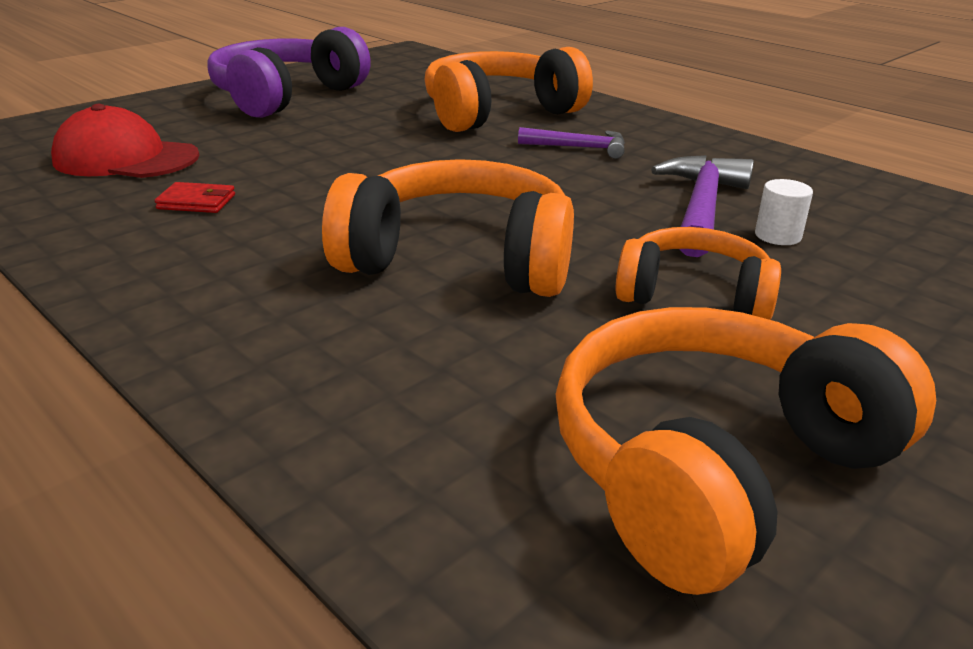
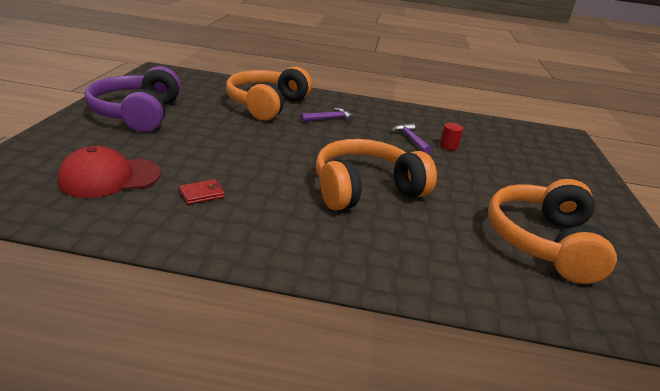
camera: 40 degrees left, 0 degrees up
orange headphones [615,227,781,320] -> none
purple hammer [651,155,754,257] -> purple hammer [392,123,432,154], size x0.63
white cylinder [755,179,813,245] -> red cylinder [440,123,464,150]

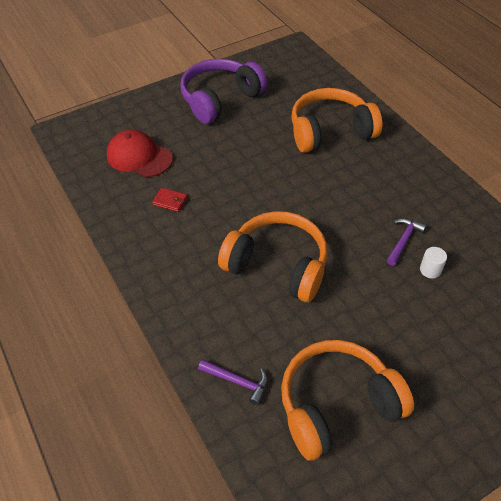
camera: 55 degrees right, 20 degrees up
purple hammer [300,108,354,122] -> purple hammer moved to [198,359,268,405]
red cylinder [440,123,464,150] -> white cylinder [420,247,447,279]

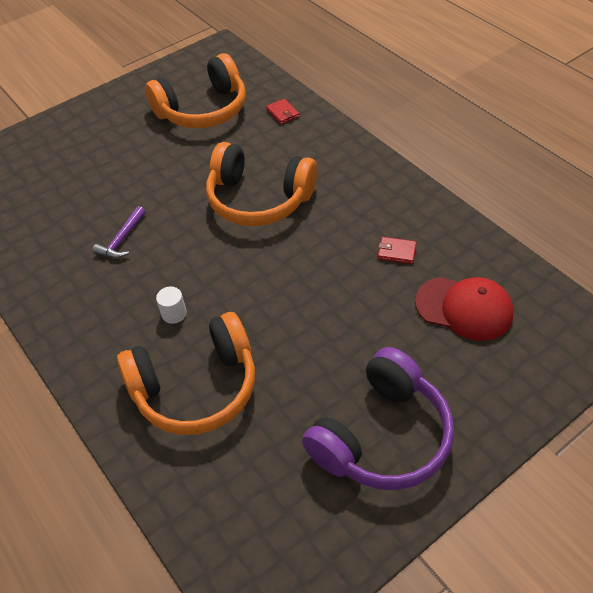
camera: 175 degrees right, 0 degrees up
purple hammer [198,359,268,405] -> red wallet [266,98,300,124]
white cylinder [420,247,447,279] -> white cylinder moved to [156,286,187,324]

